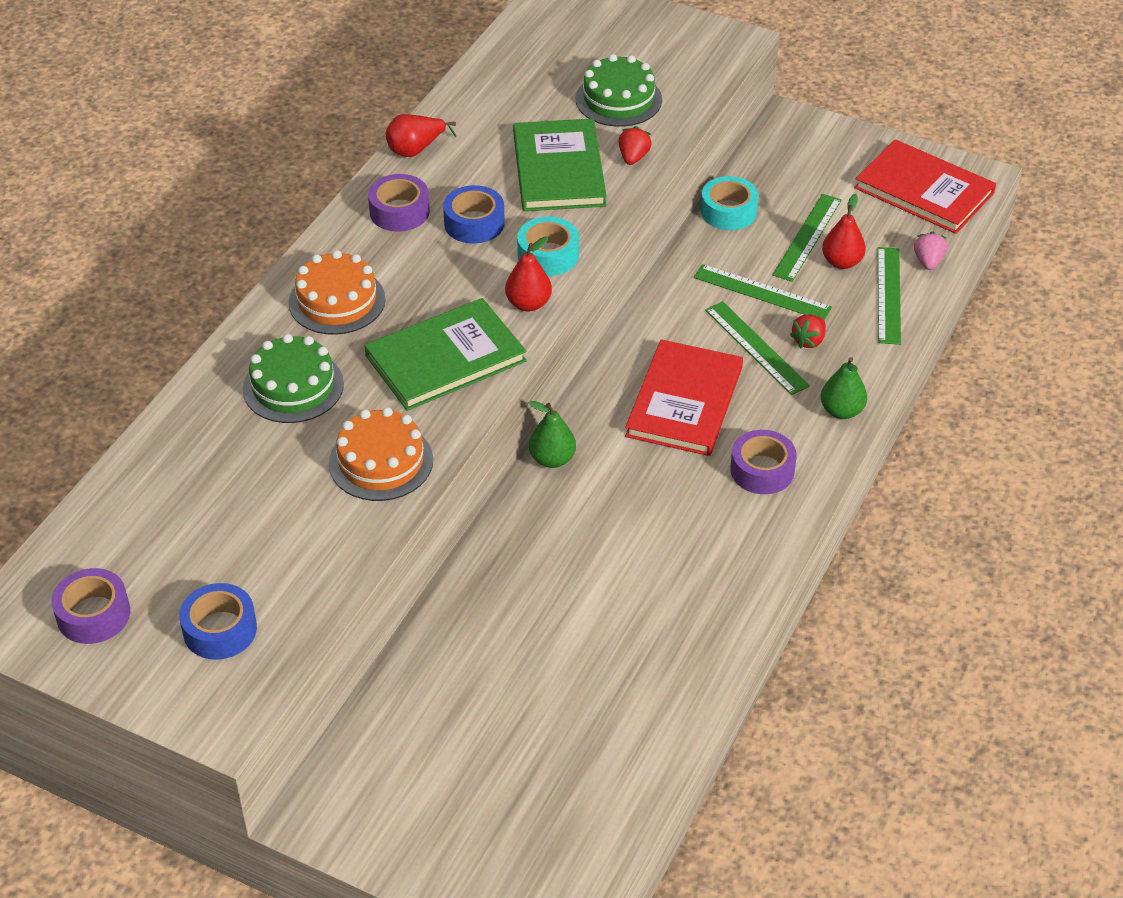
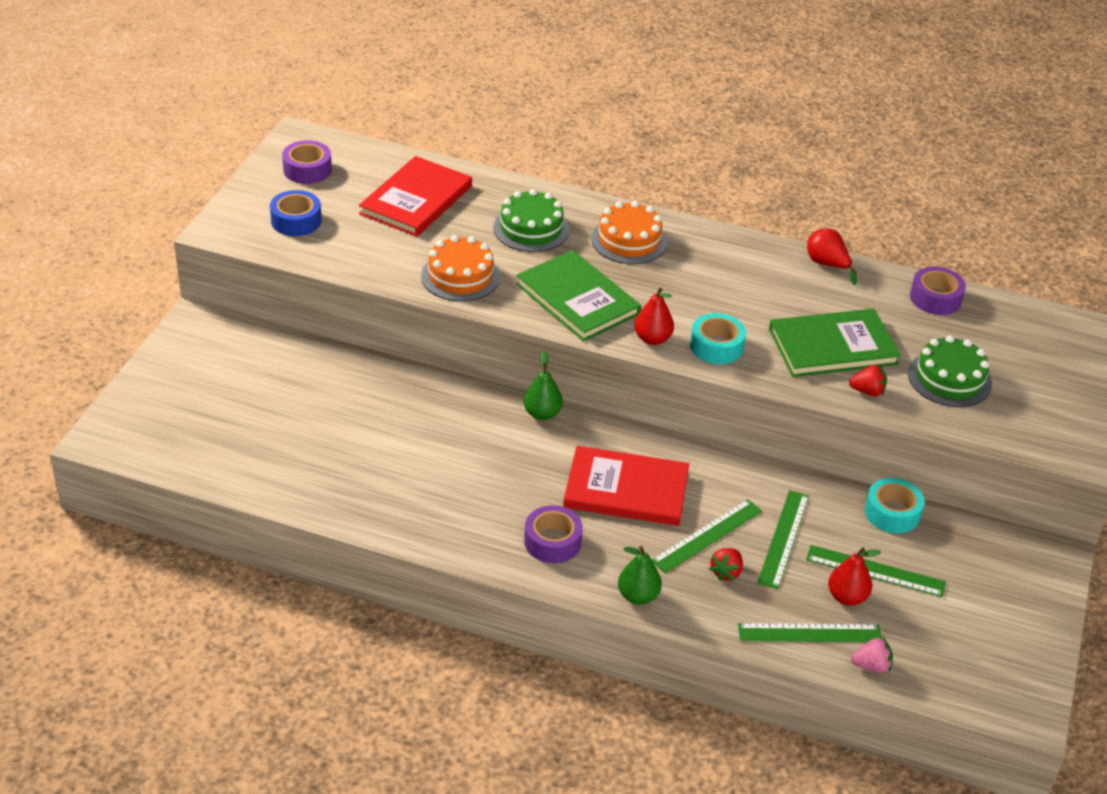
camera: 80 degrees right, 5 degrees down
purple tape [368,174,430,232] -> purple tape moved to [910,267,966,315]
blue tape [443,185,505,244] -> none
red strawberry [790,315,826,349] -> red strawberry turned 90 degrees counterclockwise [709,548,743,581]
red book [854,139,996,234] -> red book moved to [359,156,472,237]

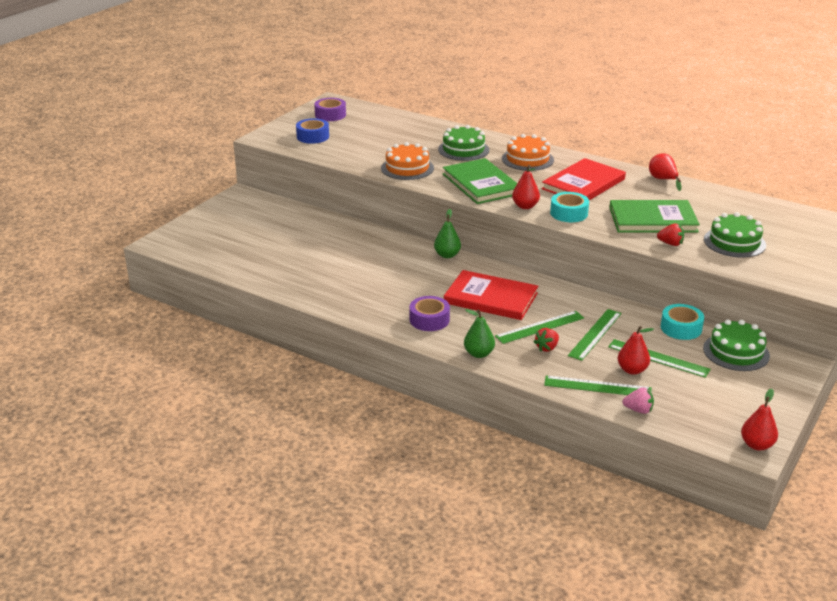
camera: 15 degrees right, 10 degrees down
red book [359,156,472,237] -> red book moved to [542,158,626,200]
purple tape [910,267,966,315] -> none
none -> green cake [703,319,770,371]
none -> red pear [741,389,778,450]

